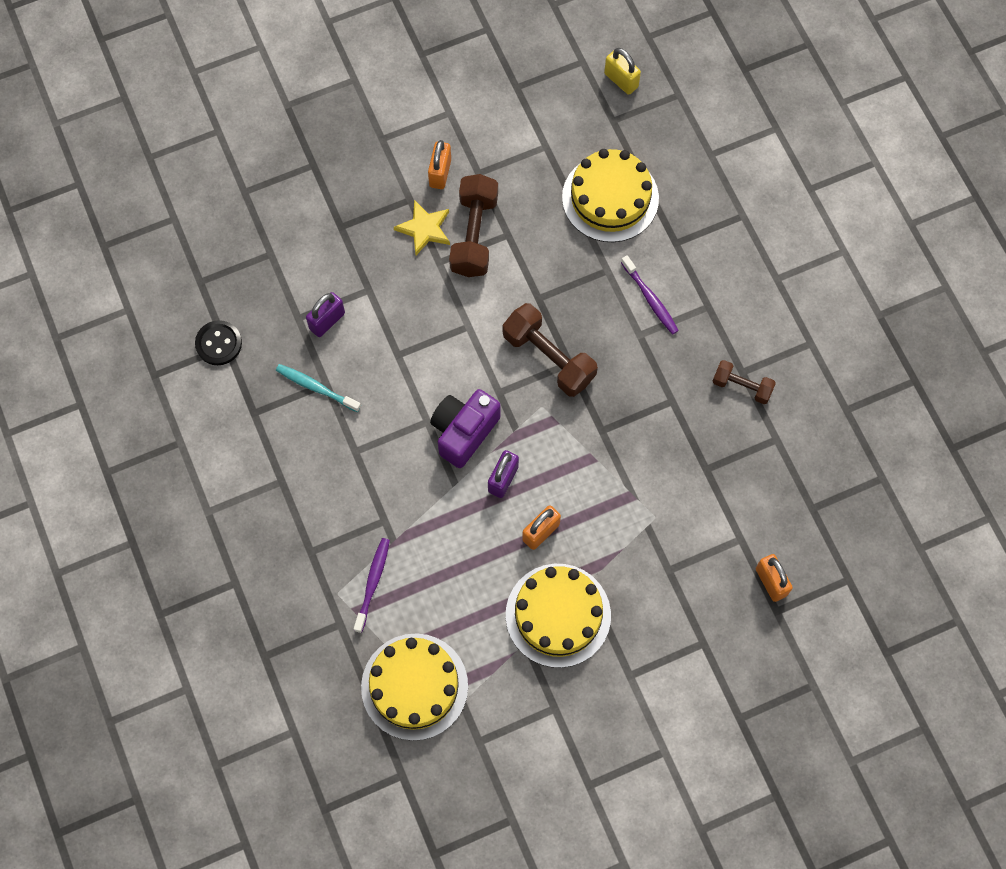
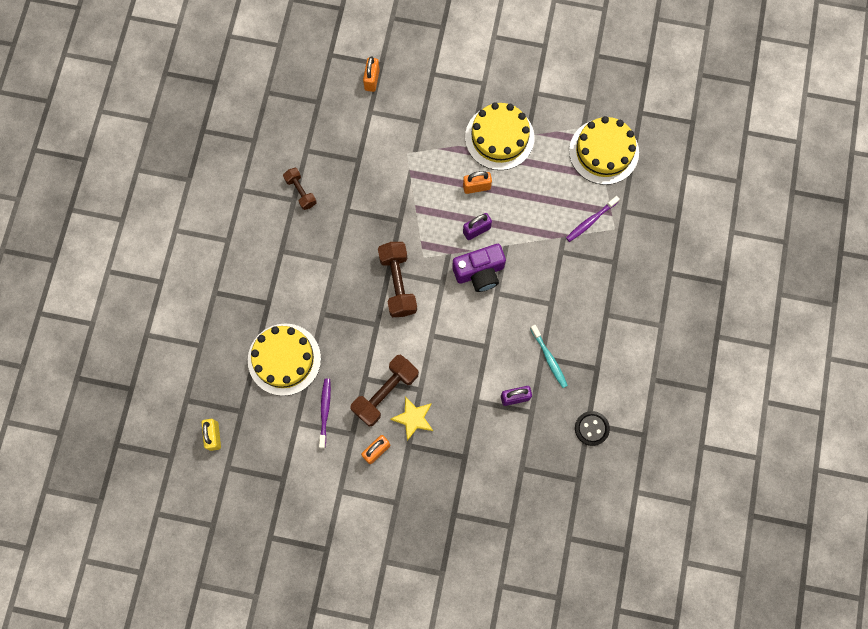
camera: 145 degrees left, 5 degrees up
purple toothbrush [621,255,679,335] -> purple toothbrush moved to [319,379,331,448]

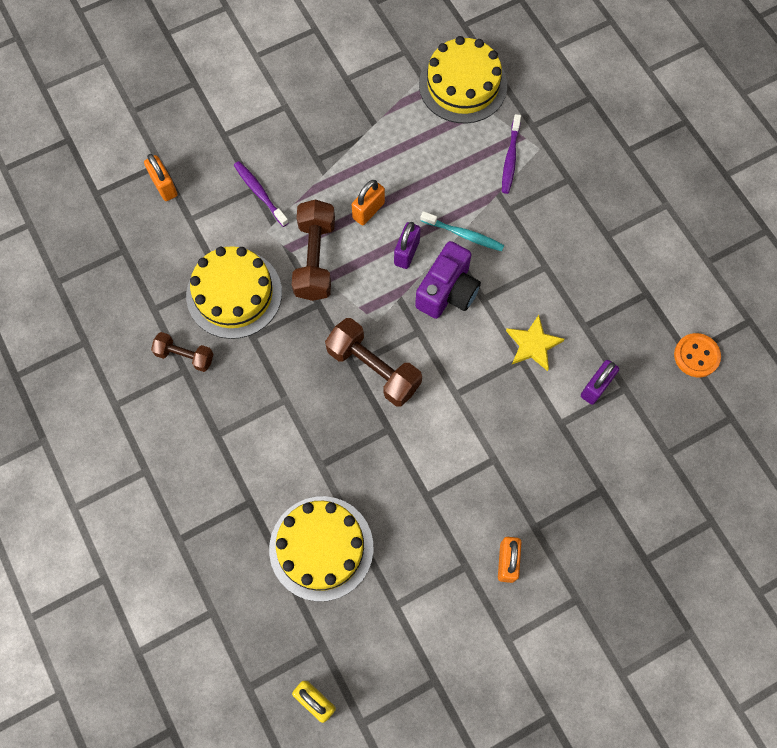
camera: 40 degrees left, 5 degrees down
purple toothbrush [319,379,331,448] -> purple toothbrush moved to [234,161,289,227]
brown dumbbell [350,354,419,427] -> brown dumbbell moved to [292,199,335,301]
yellow star [390,396,433,441] -> yellow star moved to [506,315,565,371]
yellow cake [465,102,535,170] -> yellow cake moved to [186,246,282,339]
turquoise toothbrush [530,325,568,388] -> turquoise toothbrush moved to [420,211,504,251]
black button [575,411,610,446] -> orange button [674,333,721,377]

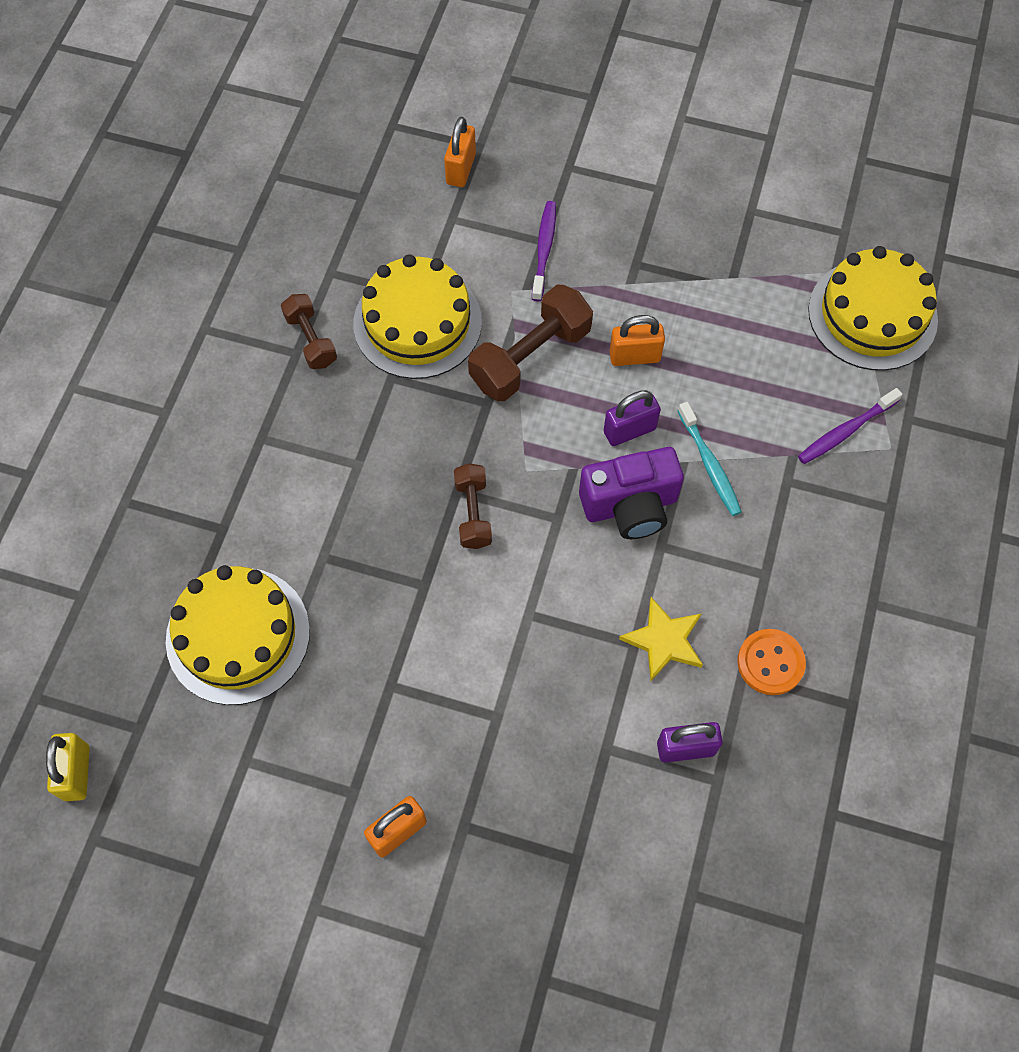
camera: 45 degrees right, 5 degrees down
brown dumbbell [325,318,422,407] -> brown dumbbell [454,463,492,549], size x0.59
orange button [674,333,721,377] -> orange button moved to [737,629,806,695]

